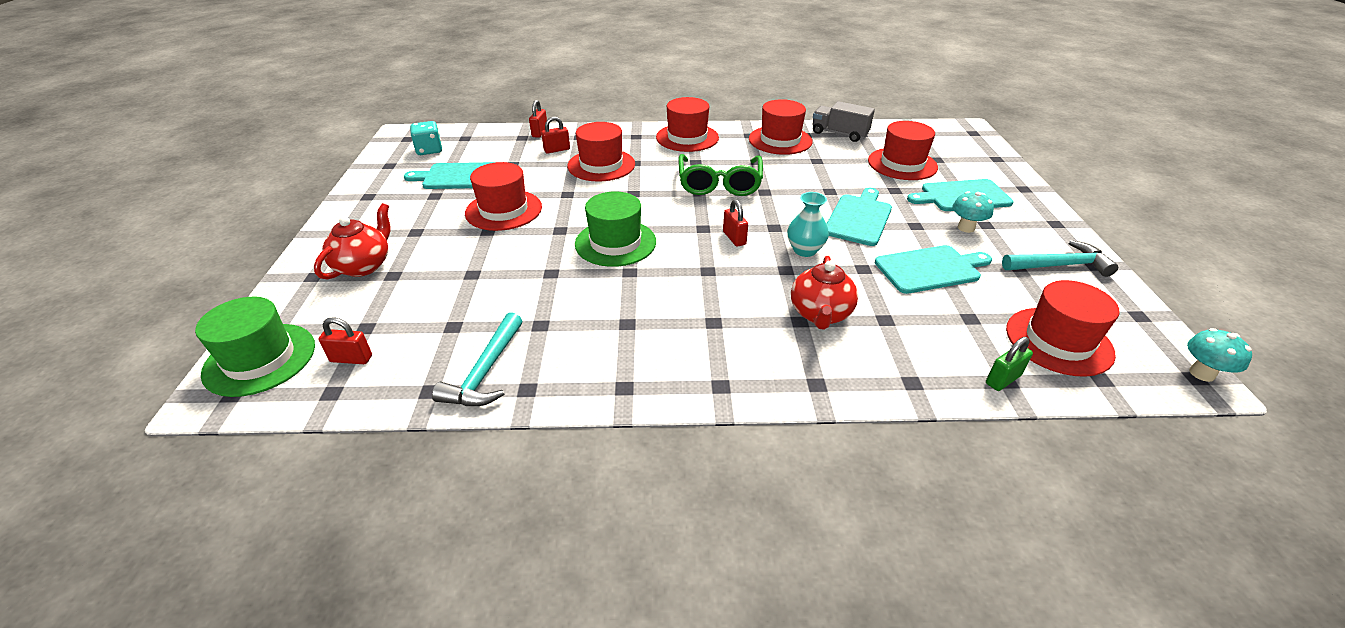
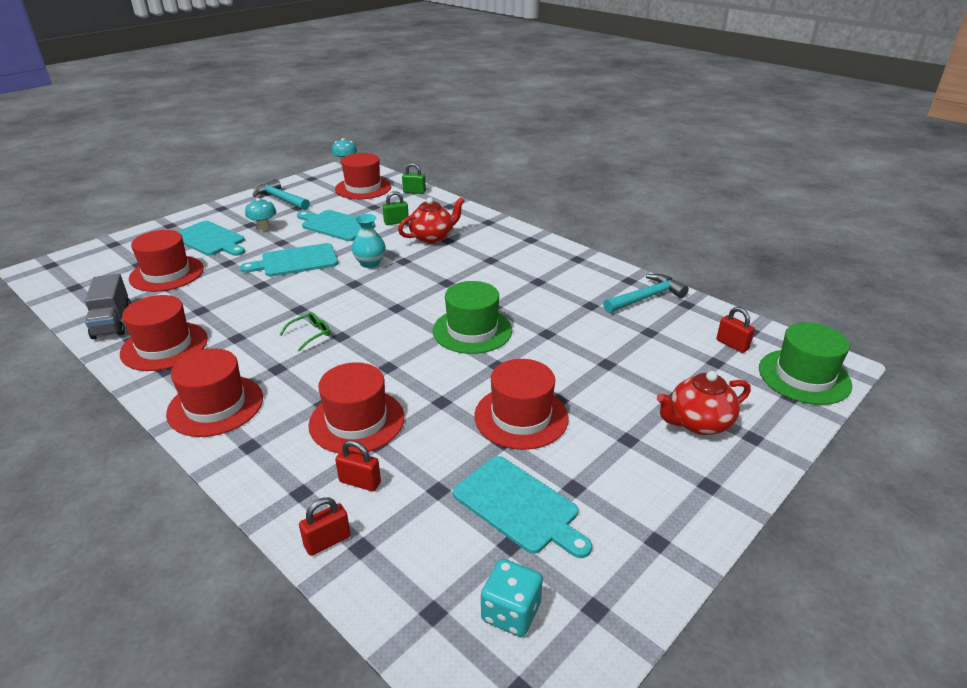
camera: 135 degrees left, 5 degrees down
green glasses [678,154,763,196] -> green glasses [279,312,330,352], size x0.44
red padlock [723,200,748,247] -> none
none -> green padlock [382,191,409,225]

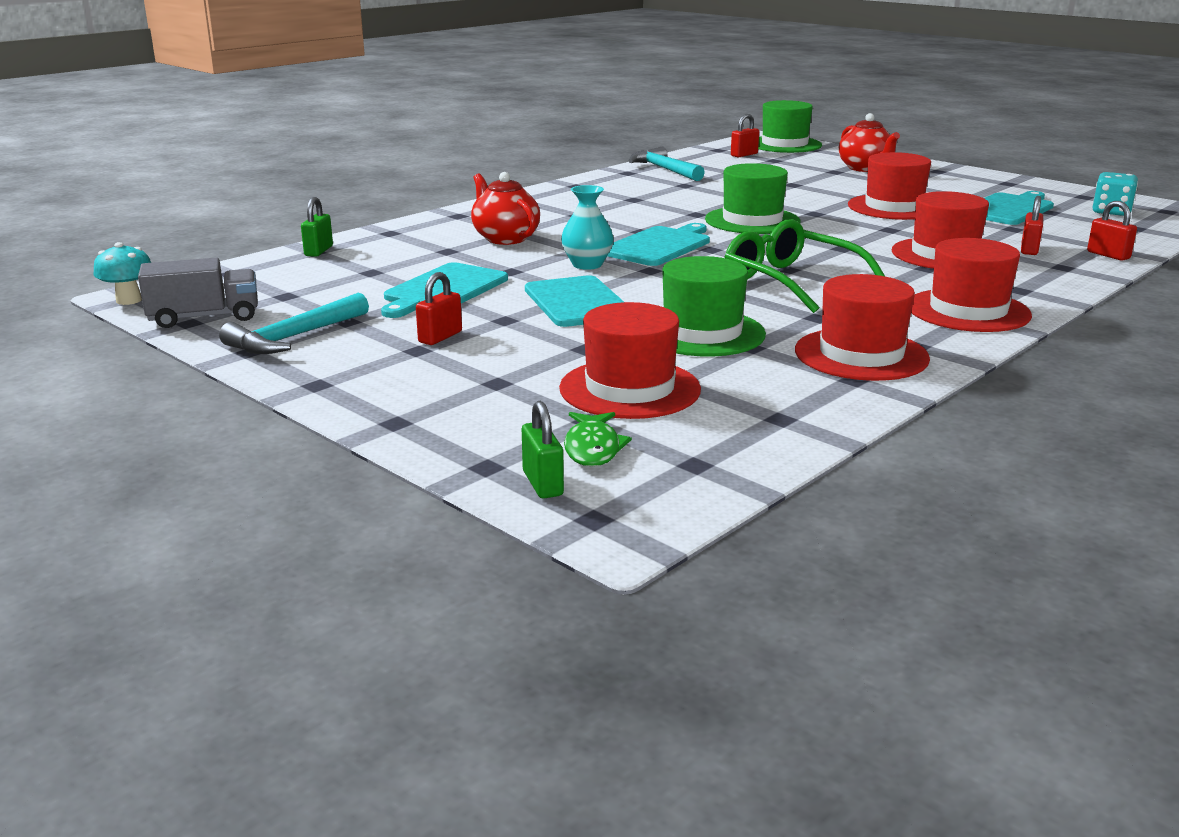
camera: 90 degrees left, 10 degrees down
grey truck [85,274,131,339] -> grey truck moved to [138,258,258,328]
turquoise cutting board [177,221,245,256] -> turquoise cutting board moved to [607,223,710,266]
turquoise mushroom [245,198,276,231] -> red padlock [416,272,462,345]
green glasses [279,312,330,352] -> green glasses [724,219,886,313], size x2.25
red hat [335,153,391,199] -> none
green padlock [382,191,409,225] -> green padlock moved to [522,401,564,498]
none -> green fish [564,412,632,466]
none -> green hat [662,256,766,357]

